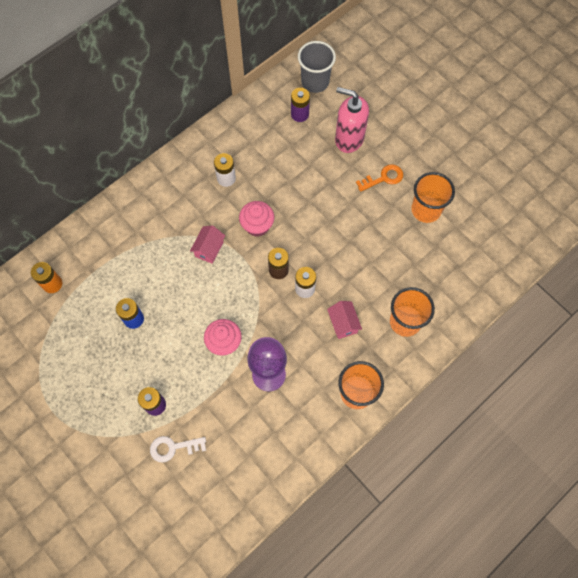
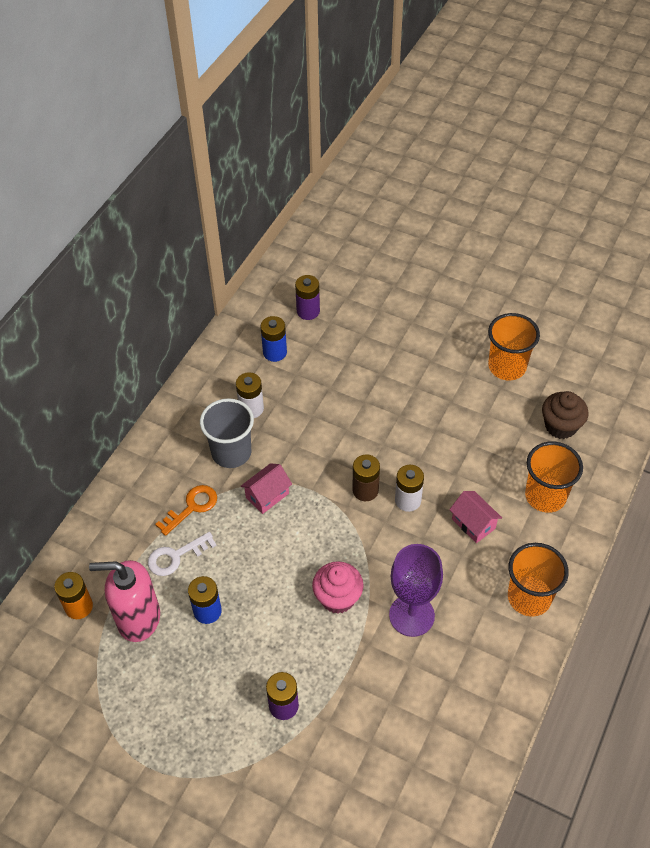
camera: 20 degrees left, 15 degrees down
white key [150,436,206,463] -> white key moved to [148,532,217,576]
pink house [190,225,225,264] -> pink house turned 45 degrees clockwise [241,463,292,514]
pink cupcake [239,201,274,237] -> none
grey cup [298,41,336,93] -> grey cup moved to [200,398,254,468]
pink soap dispenser [335,87,369,153] -> pink soap dispenser moved to [89,560,160,642]
orange key [356,164,403,192] -> orange key moved to [155,485,217,536]
none -> blue battery [261,316,287,362]
none -> brown cupcake [542,391,589,439]

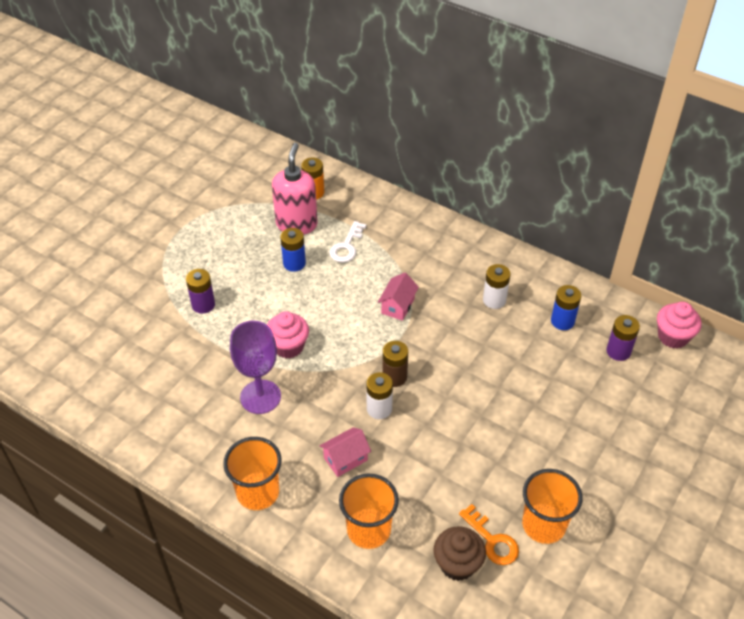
camera: 95 degrees right, 5 degrees down
white key [148,532,217,576] -> white key turned 135 degrees counterclockwise [330,221,366,263]
orange key [155,485,217,536] -> orange key moved to [459,504,519,565]
grey cup [200,398,254,468] -> none
pink house [241,463,292,514] -> pink house turned 60 degrees clockwise [378,272,419,321]
none -> pink cupcake [657,302,702,349]

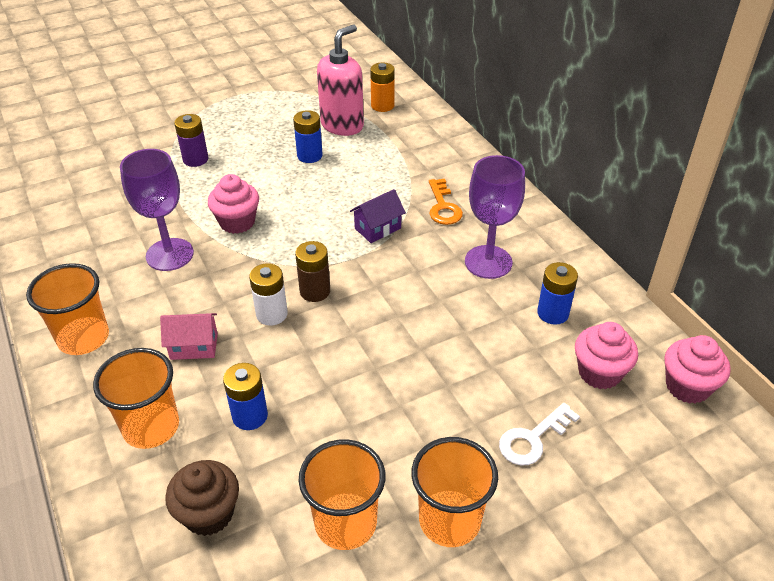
camera: 30 degrees right, 5 degrees down
white key [330,221,366,263] -> white key moved to [499,403,580,466]
pink house [378,272,419,321] -> purple house [350,189,406,243]
orange key [459,504,519,565] -> orange key moved to [429,179,463,225]
white battery [483,264,511,309] -> purple goblet [465,155,525,279]
purple battery [606,315,640,361] -> pink cupcake [575,322,638,389]
none -> blue battery [223,363,268,430]
none -> orange cup [411,437,498,547]

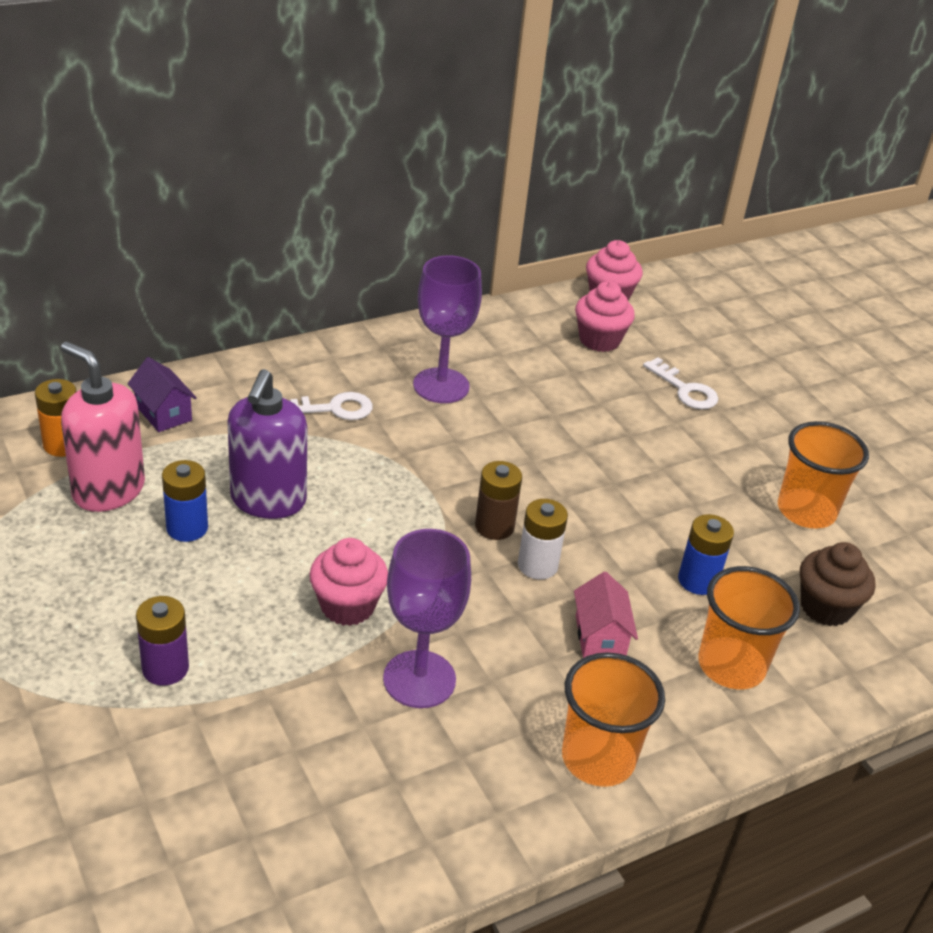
camera: 95 degrees left, 5 degrees down
purple house [350,189,406,243] -> purple house moved to [127,357,197,432]
orange cup [411,437,498,547] -> none
orange key [429,179,463,225] -> white key [284,392,373,420]
blue battery [537,262,578,325] -> none
none -> purple soap dispenser [227,369,307,519]

